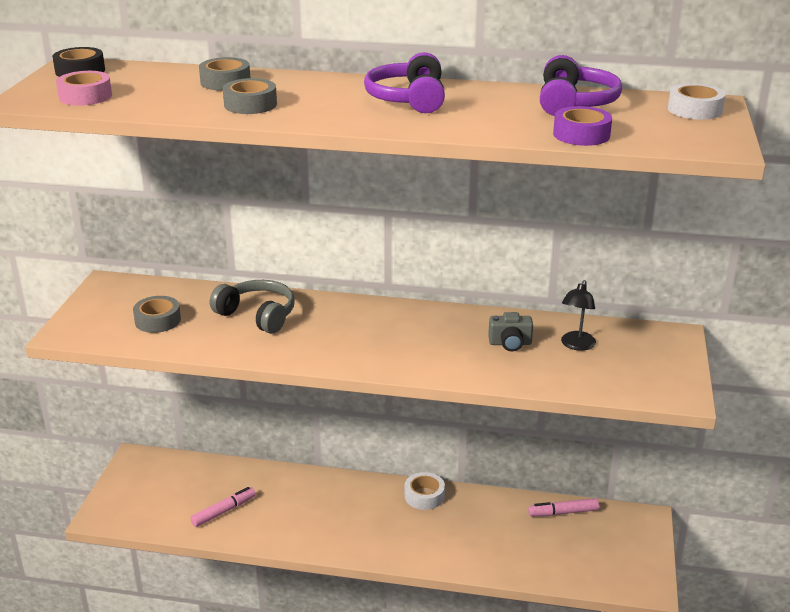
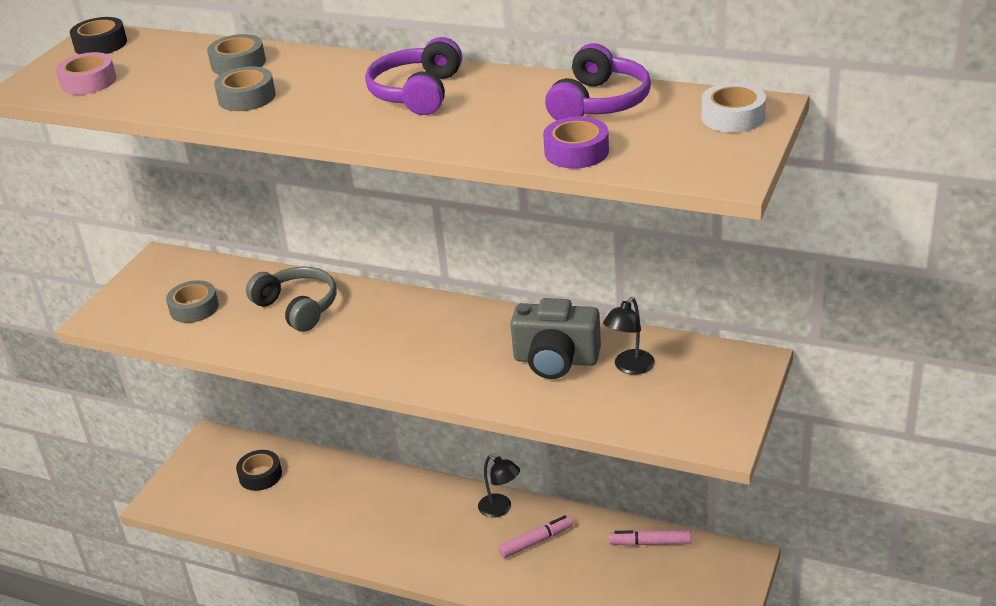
camera: 15 degrees right, 5 degrees up
pink marker [190,487,256,527] -> pink marker moved to [498,515,573,558]
white tape [405,472,445,510] -> black lamp [478,455,520,518]
grey camera [488,312,533,351] -> grey camera [510,298,601,379], size x1.76
none -> black tape [236,450,282,491]

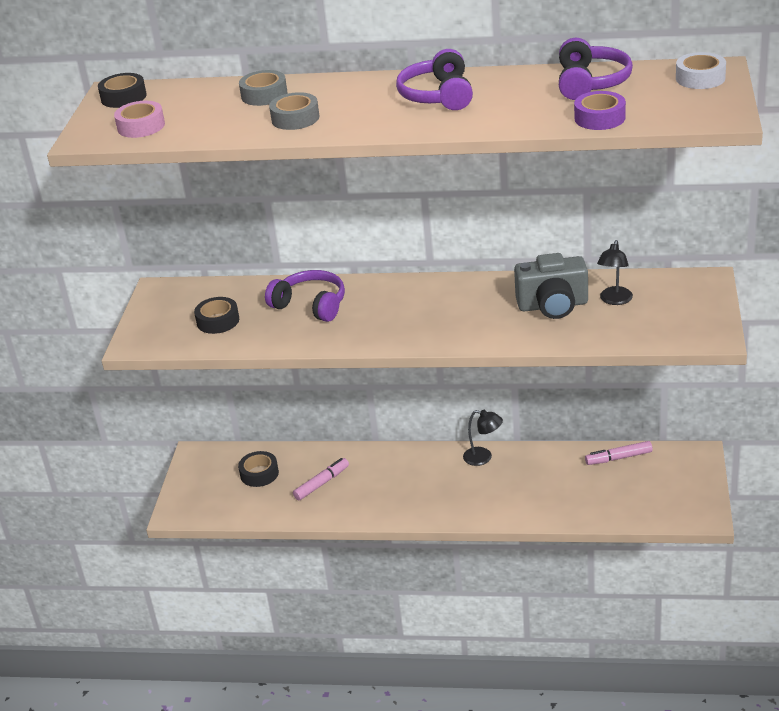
camera: 15 degrees left, 0 degrees up
grey tape [166,280,219,323] -> black tape [194,297,239,334]
grey headphones [246,267,337,332] -> purple headphones [265,270,345,322]
pink marker [498,515,573,558] -> pink marker moved to [293,458,349,501]

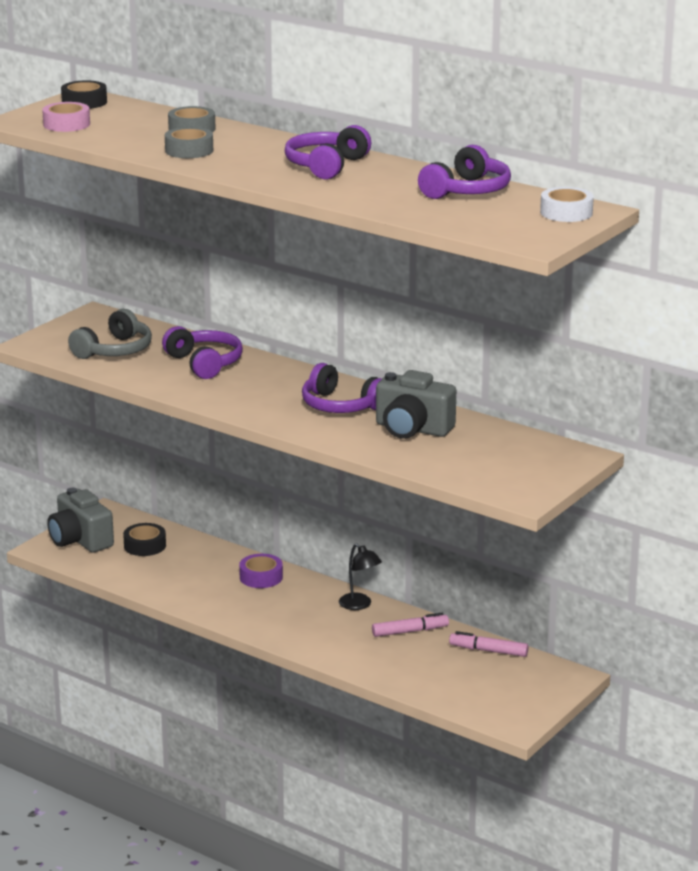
camera: 25 degrees right, 10 degrees down
black tape [194,297,239,334] -> grey headphones [68,309,152,359]
pink marker [293,458,349,501] -> pink marker moved to [372,613,449,637]
purple tape [574,91,626,130] -> purple tape moved to [239,554,283,588]
black lamp [597,240,633,305] -> none
none -> grey camera [47,488,114,553]
none -> purple headphones [302,363,382,413]

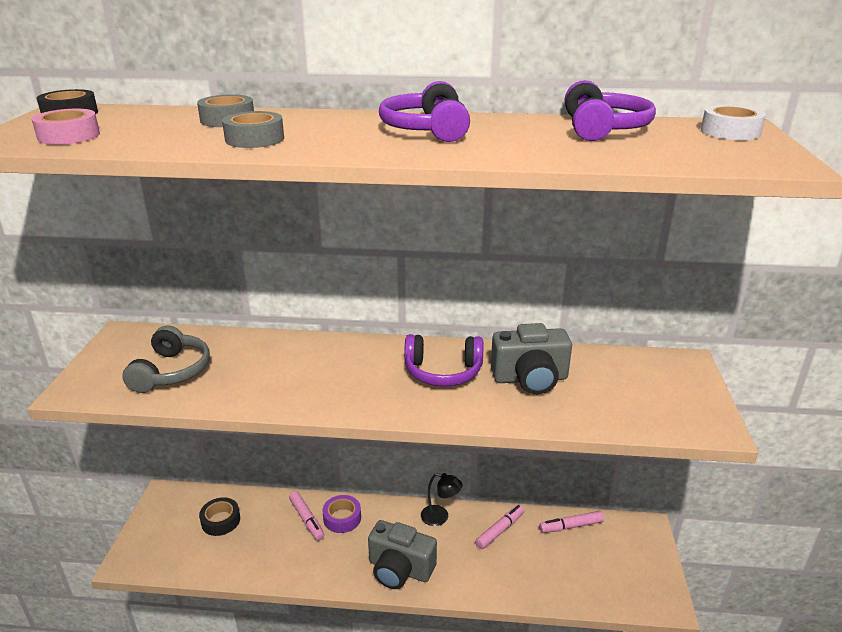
camera: 30 degrees left, 5 degrees up
grey camera [47,488,114,553] -> grey camera moved to [368,520,437,589]
purple headphones [162,326,243,379] -> none
none -> pink marker [289,491,324,541]

